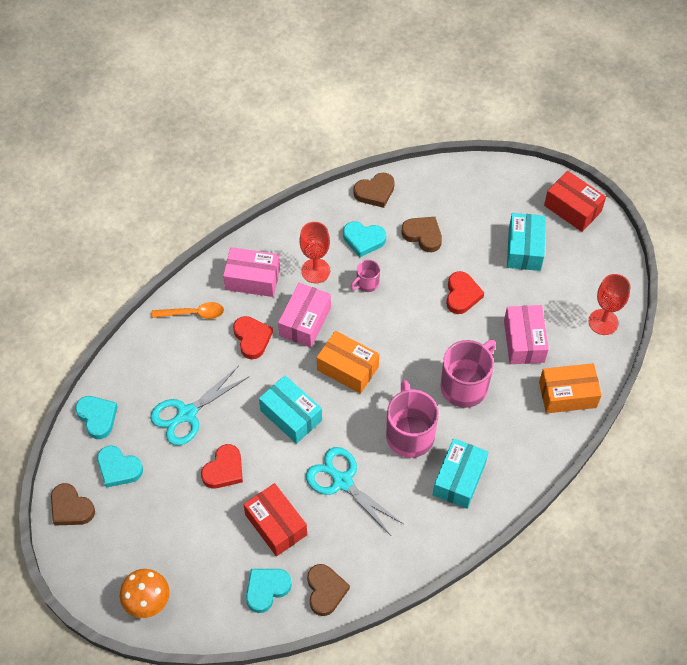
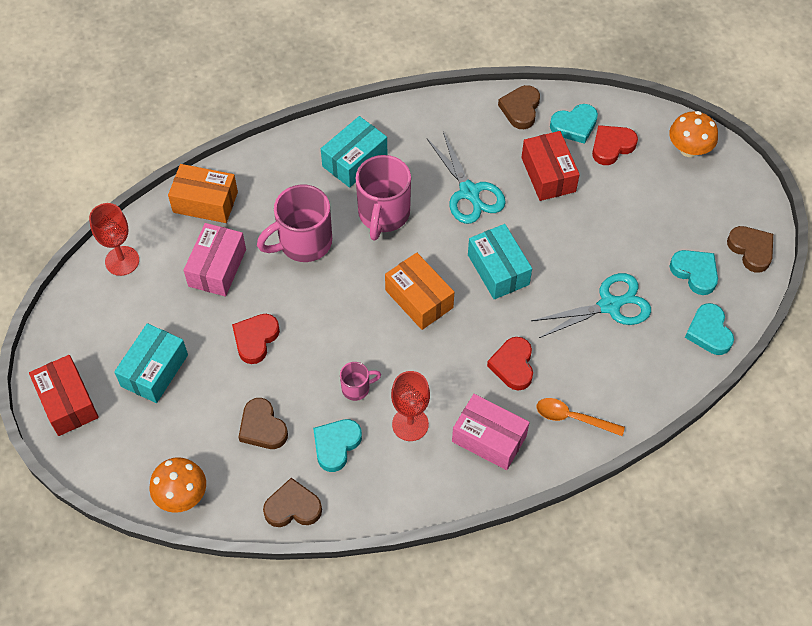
camera: 160 degrees left, 0 degrees up
red heart [201,444,243,489] -> red heart moved to [592,125,638,165]
pink box [278,283,331,348] -> none
turquoise heart [343,222,386,257] -> turquoise heart turned 90 degrees counterclockwise [313,419,362,472]
none -> orange mushroom [149,457,206,513]

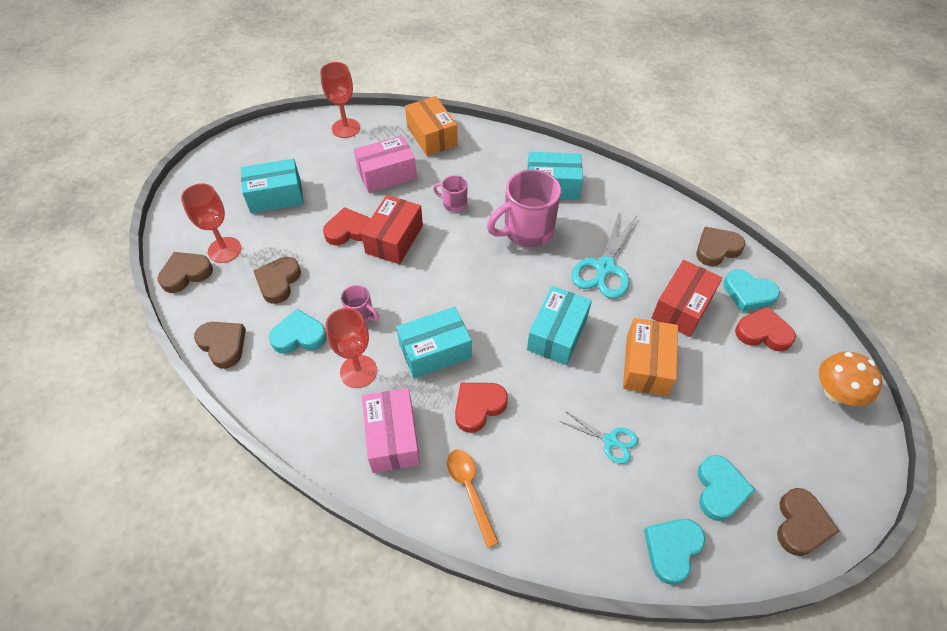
camera: 50 degrees right, 5 degrees down
red box [29,355,99,436] -> red box moved to [361,195,423,264]
orange mushroom [149,457,206,513] -> brown heart [158,252,213,293]
pink mug [257,184,332,262] -> pink mug [433,175,467,212], size x0.50
orange box [385,253,454,330] -> orange box moved to [623,318,678,396]
turquoise scissors [531,273,651,338] -> turquoise scissors [559,411,638,464], size x0.58
none -> red goblet [181,183,241,263]
none -> turquoise box [396,307,472,378]

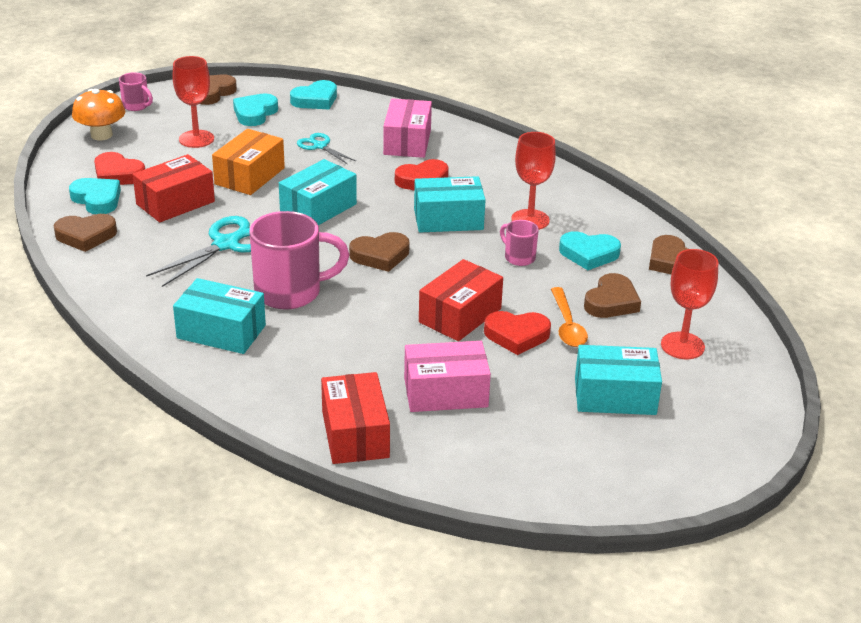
camera: 165 degrees left, 20 degrees down
brown heart [158,252,213,293] -> brown heart moved to [349,232,410,272]
red goblet [320,62,360,138] -> red goblet moved to [173,56,214,148]
pink box [362,388,420,473] -> pink box moved to [383,99,432,158]
orange box [405,96,458,156] -> red box [321,372,390,464]
pink mug [433,175,467,212] -> pink mug moved to [119,72,153,111]
orange spoon [447,449,499,548] -> orange spoon moved to [551,287,588,347]

